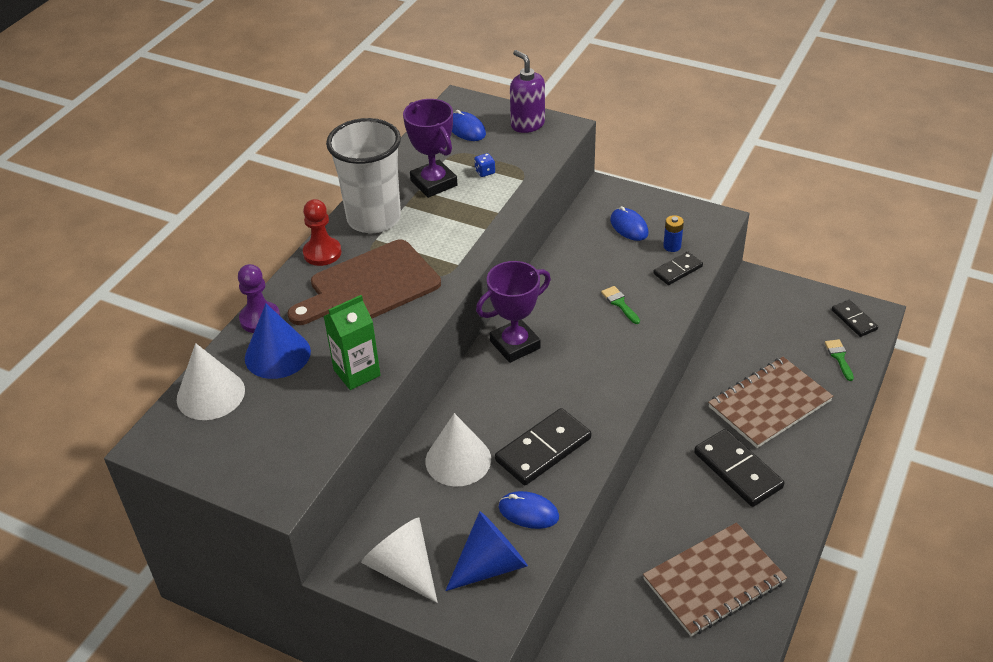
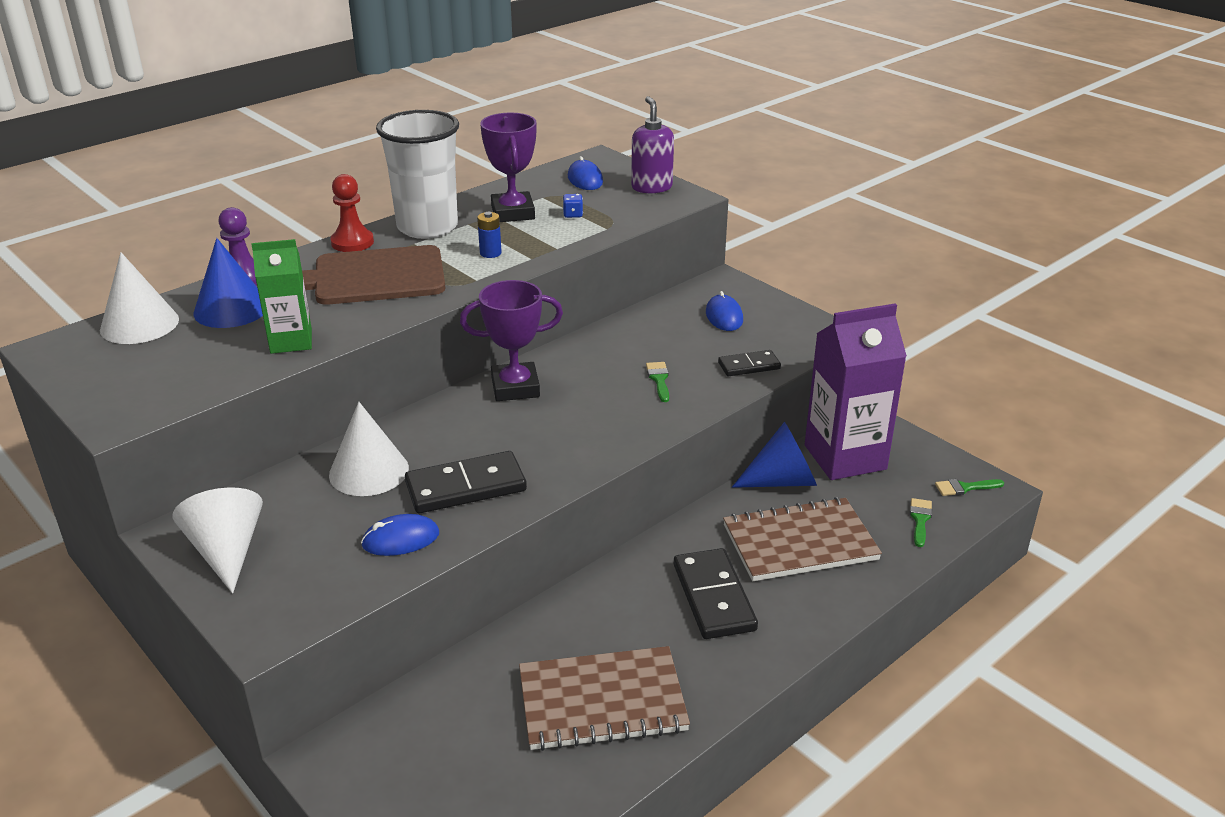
camera: 20 degrees right, 10 degrees down
blue cone [445,511,528,591] -> blue cone moved to [732,422,817,488]
blue mouse [499,491,559,529] -> blue mouse turned 60 degrees counterclockwise [361,514,439,556]
blue battery [663,215,684,252] -> blue battery moved to [477,212,502,258]
black domino [832,300,878,337] -> green brush [935,479,1004,496]
none -> purple carton [805,304,907,480]

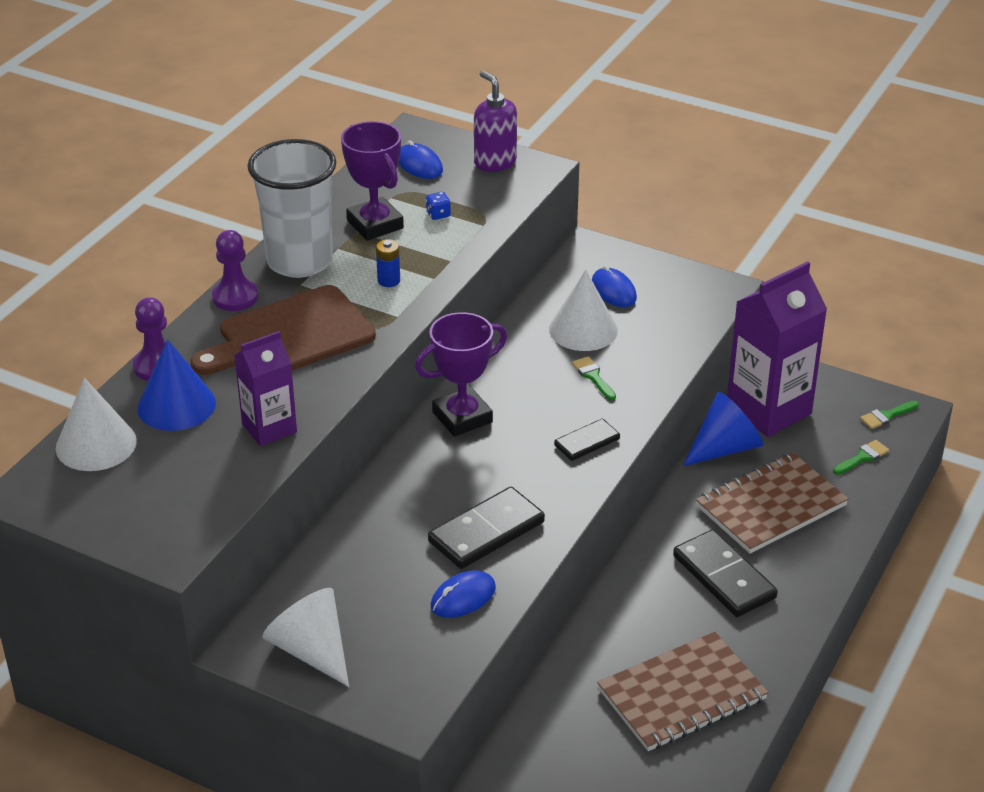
camera: 20 degrees left, 5 degrees up
green carton [251,239,312,354] -> purple carton [234,331,297,446]
white cone [329,402,409,496] -> white cone moved to [549,270,618,351]
red pawn [330,174,374,252] -> purple pawn [212,230,258,311]
black domino [718,350,781,376] -> black domino moved to [554,419,620,461]
green brush [910,498,932,547] -> green brush turned 60 degrees clockwise [833,440,889,475]

